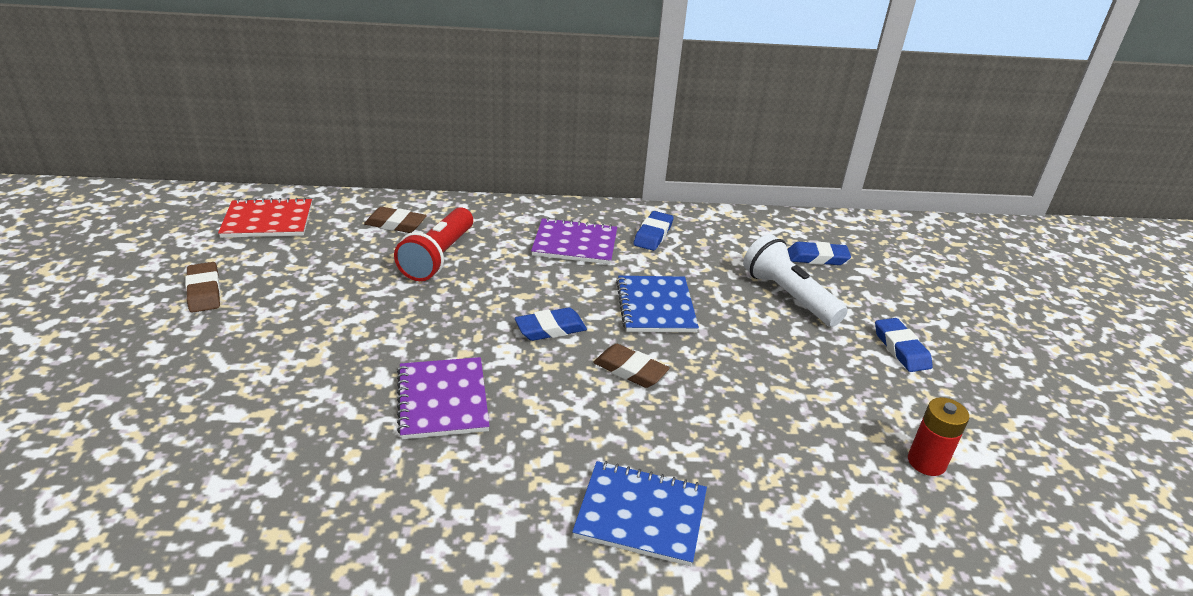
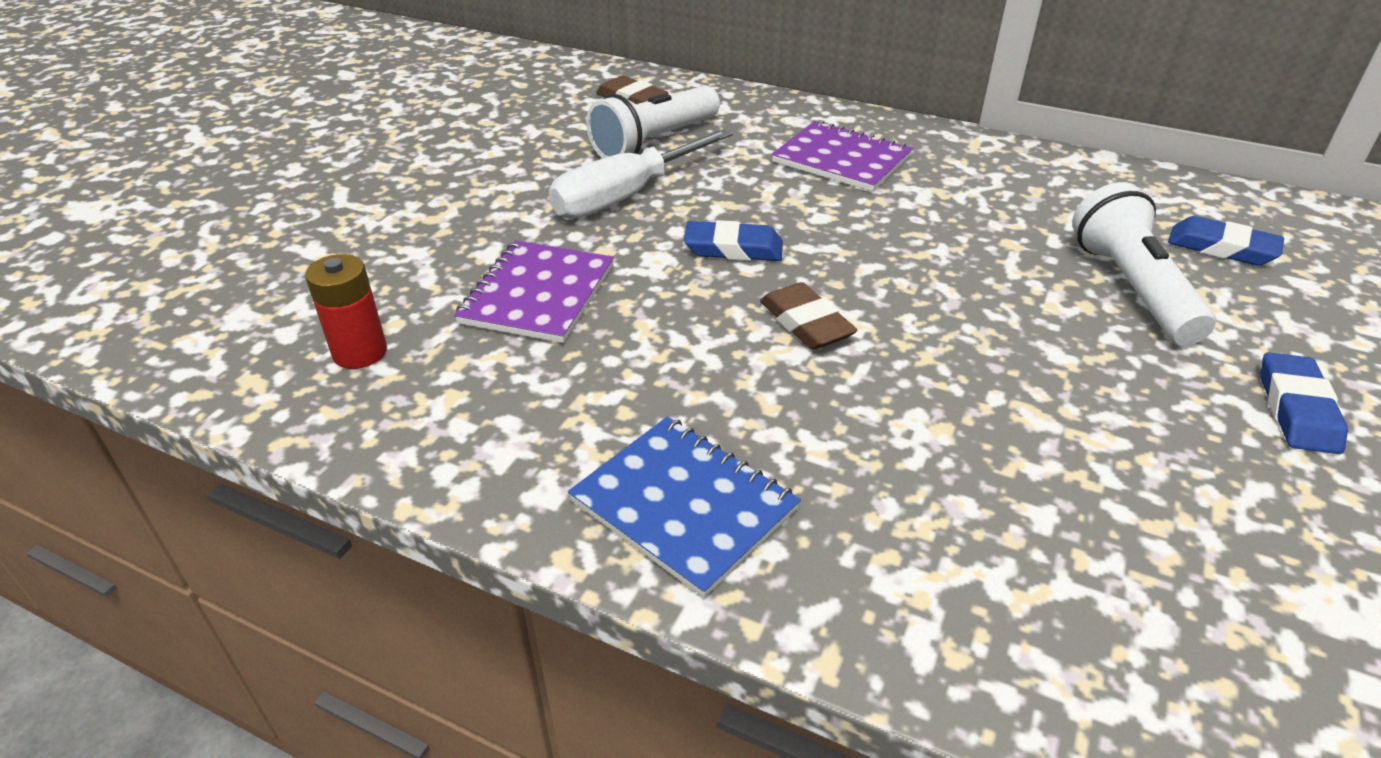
camera: 30 degrees right, 5 degrees up
brown eraser [185,262,220,313] -> none
red notebook [218,198,312,238] -> none
red flashlight [394,207,473,281] -> white flashlight [586,86,720,158]
blue notebook [616,276,699,332] -> none
blue eraser [634,211,673,251] -> none
red battery [908,397,969,476] -> red battery moved to [305,254,387,369]
none -> white screwdriver [549,129,733,219]

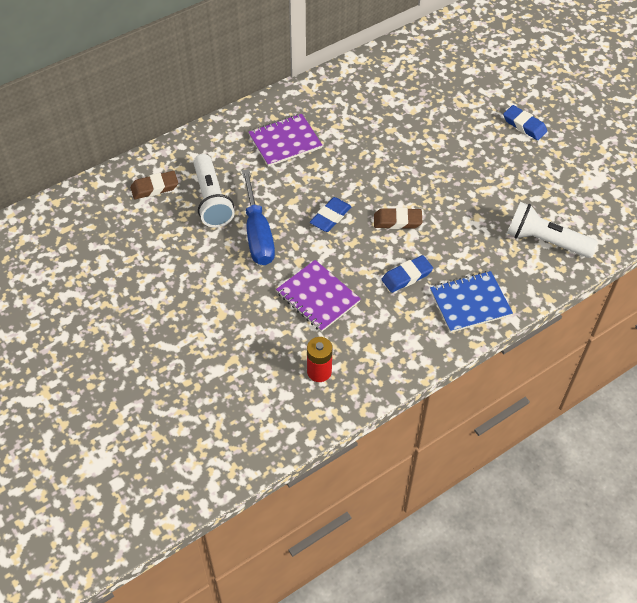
camera: 60 degrees left, 15 degrees up
white screwdriver [549,129,733,219] -> blue screwdriver [242,169,275,265]
white flashlight [1072,182,1216,345] -> white flashlight moved to [507,202,598,258]
blue eraser [1168,216,1284,265] -> blue eraser moved to [382,255,433,293]

